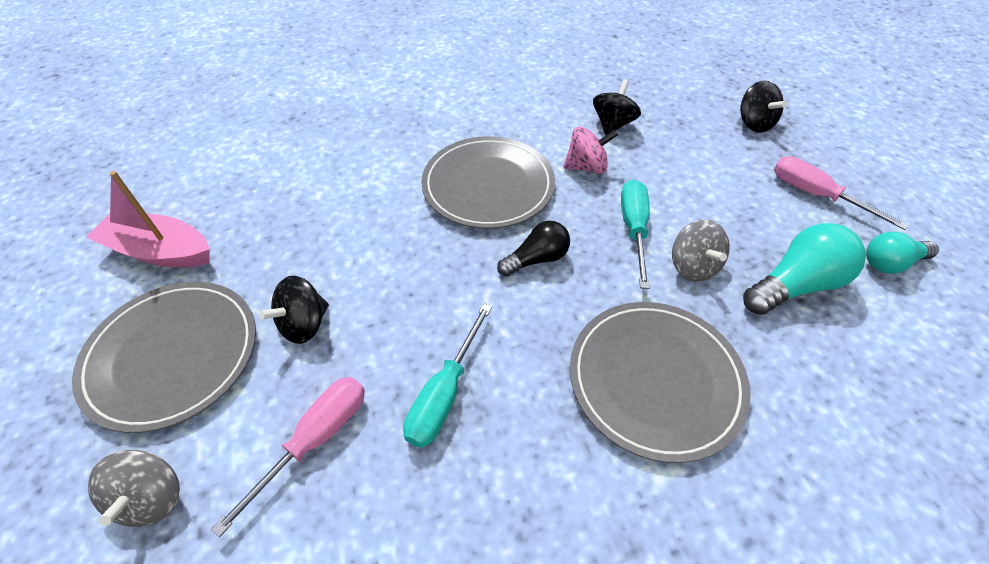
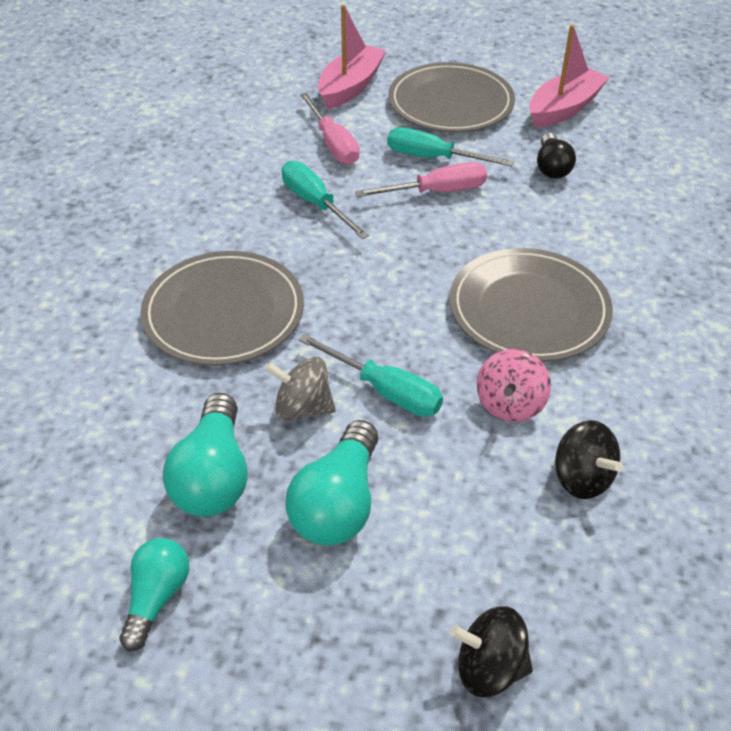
camera: 120 degrees right, 5 degrees down
grey spinning top [88,450,180,527] -> pink boat [318,5,386,109]
black spinning top [259,276,329,344] -> turquoise screwdriver [387,128,514,167]
black light bulb [497,221,570,277] -> black light bulb moved to [537,133,576,179]
pink screwdriver [774,157,908,230] -> pink screwdriver moved to [355,162,487,197]
none -> turquoise light bulb [285,420,378,546]

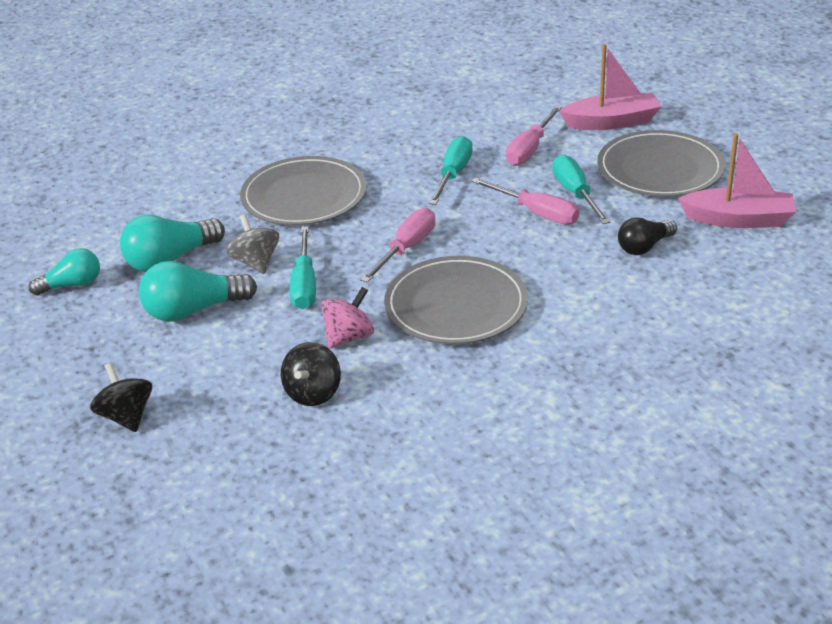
camera: 55 degrees right, 10 degrees down
pink spinning top [477,349,551,422] -> pink spinning top turned 150 degrees clockwise [321,287,374,349]
none -> pink screwdriver [361,208,435,283]

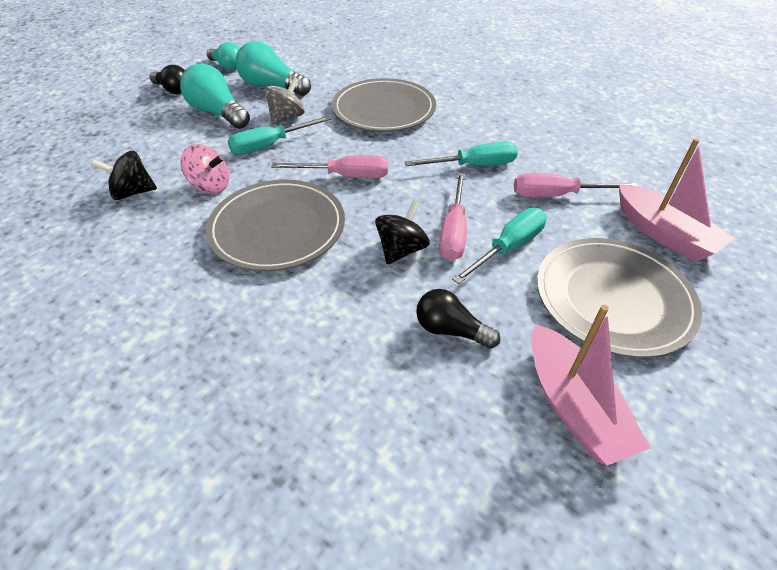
camera: 60 degrees right, 10 degrees up
black spinning top [90,363,152,432] -> black spinning top moved to [375,200,430,264]
none -> black light bulb [150,65,185,94]

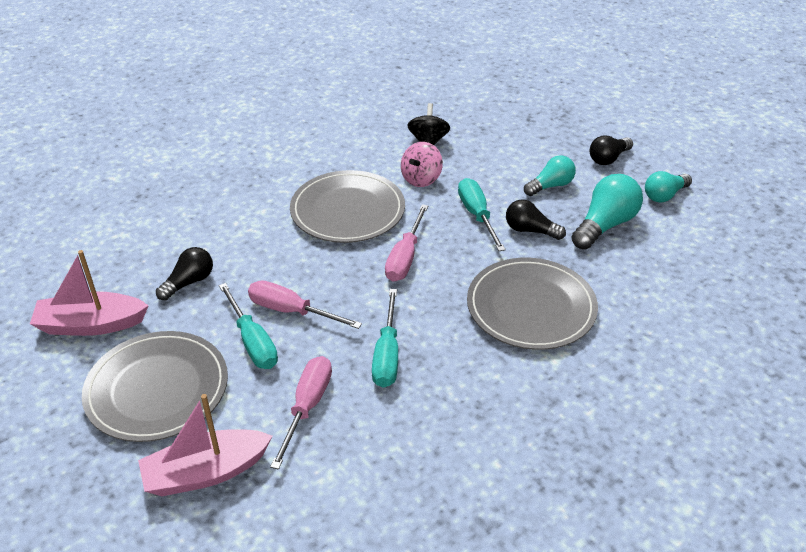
camera: 105 degrees right, 5 degrees down
turquoise light bulb [180,63,250,129] -> turquoise light bulb [524,155,576,196], size x0.65
grey spinning top [264,77,305,124] -> black light bulb [506,199,566,240]
black spinning top [375,200,430,264] -> none

